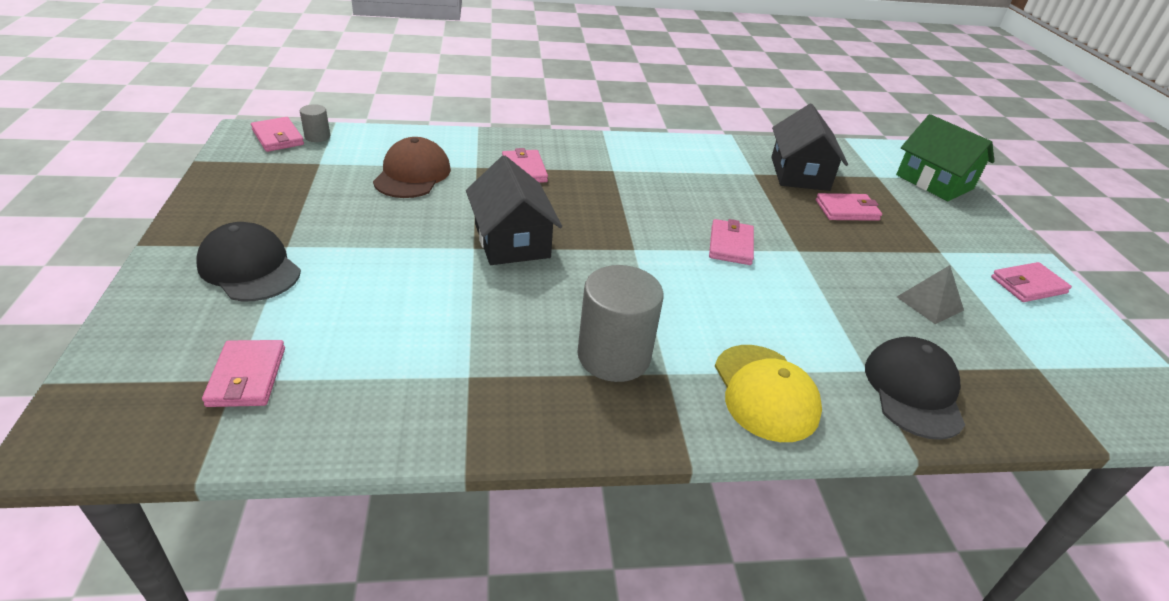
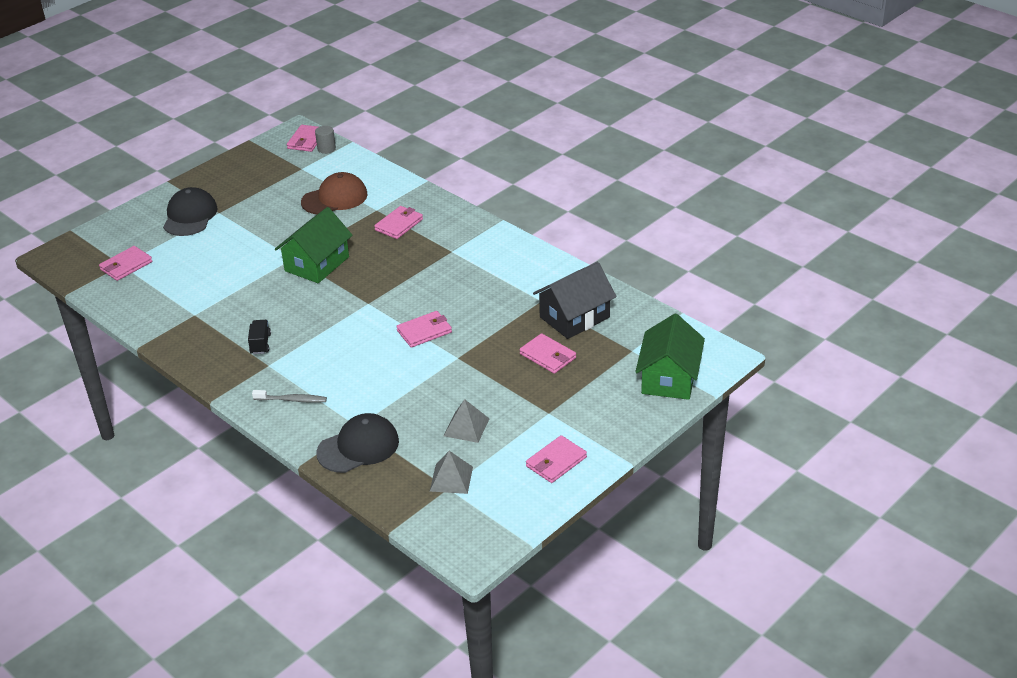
camera: 55 degrees right, 0 degrees up
black house [466,155,562,265] -> green house [275,207,353,283]
grey cylinder [577,265,664,382] -> black truck [248,320,271,354]
yellow cap [715,345,822,442] -> grey toothbrush [252,390,327,403]
pink wallet [991,262,1072,302] -> pink wallet turned 75 degrees counterclockwise [526,435,587,483]
none -> grey pyramid [430,451,473,494]

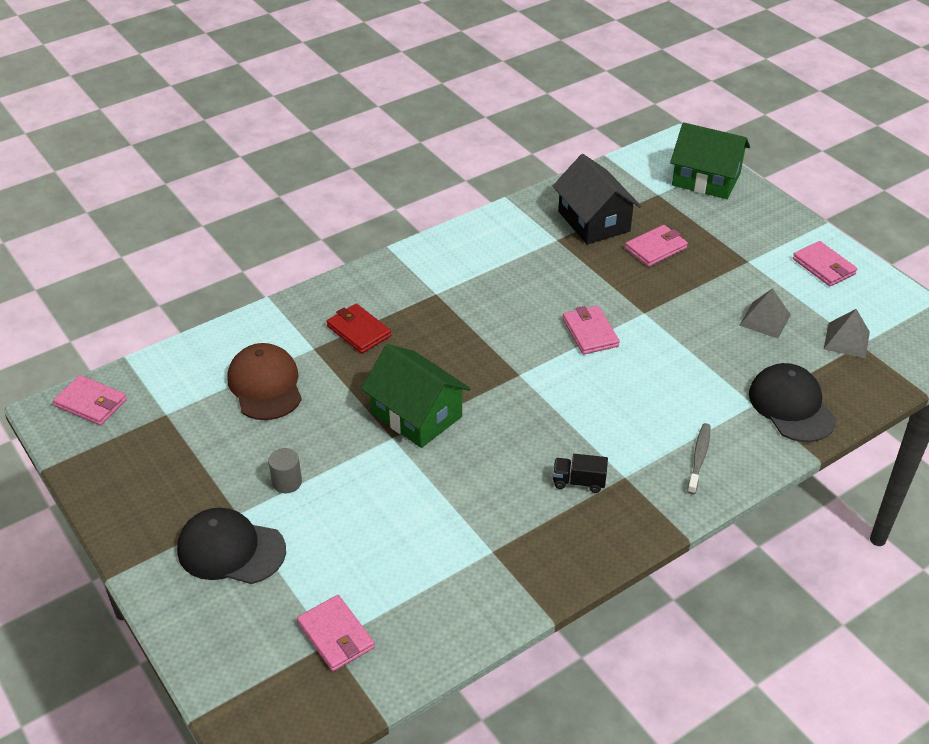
camera: 80 degrees left, 5 degrees up
grey cylinder [315,126,336,154] -> grey cylinder moved to [268,448,302,493]
pink wallet [374,206,423,239] -> red wallet [326,304,391,354]

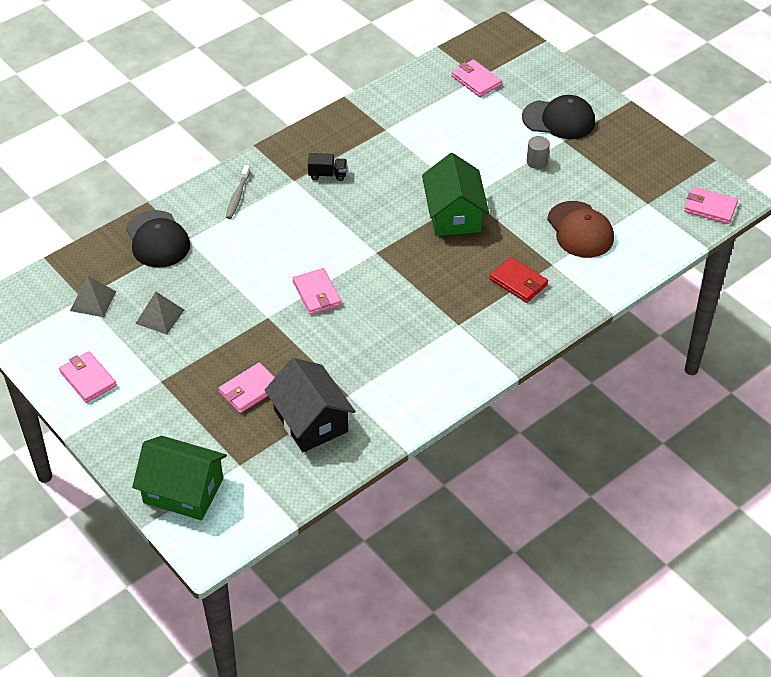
camera: 175 degrees right, 5 degrees up
green house [361,344,471,448] -> green house turned 45 degrees clockwise [422,153,489,236]

